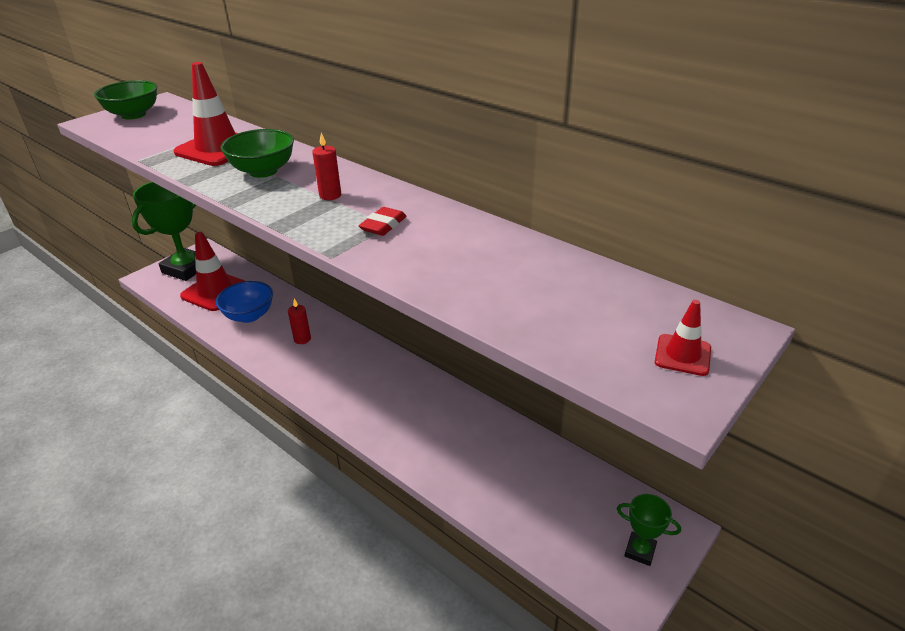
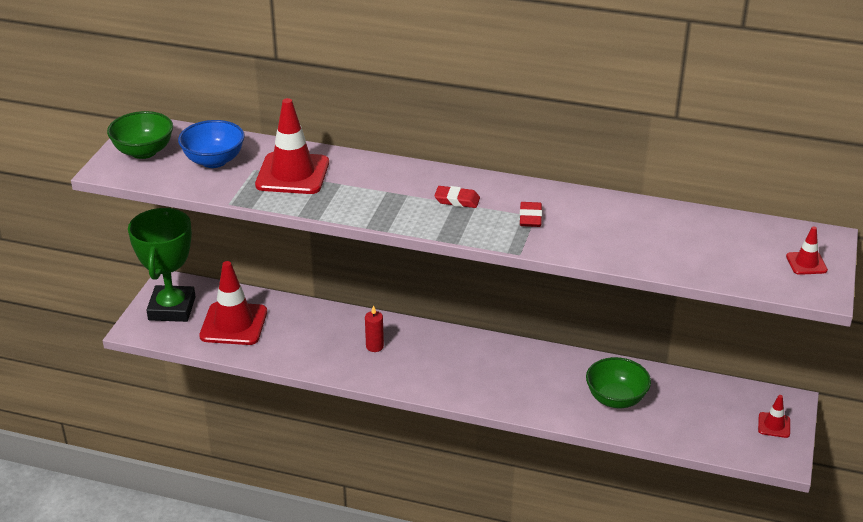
camera: 25 degrees left, 0 degrees up
blue bowl [215,281,273,323] -> blue bowl moved to [178,120,245,168]
green bowl [220,129,294,178] -> green bowl moved to [586,357,651,408]
red candle [312,133,341,200] -> red eraser [434,186,480,208]
green trophy [617,494,681,566] -> red traffic cone [758,395,790,438]

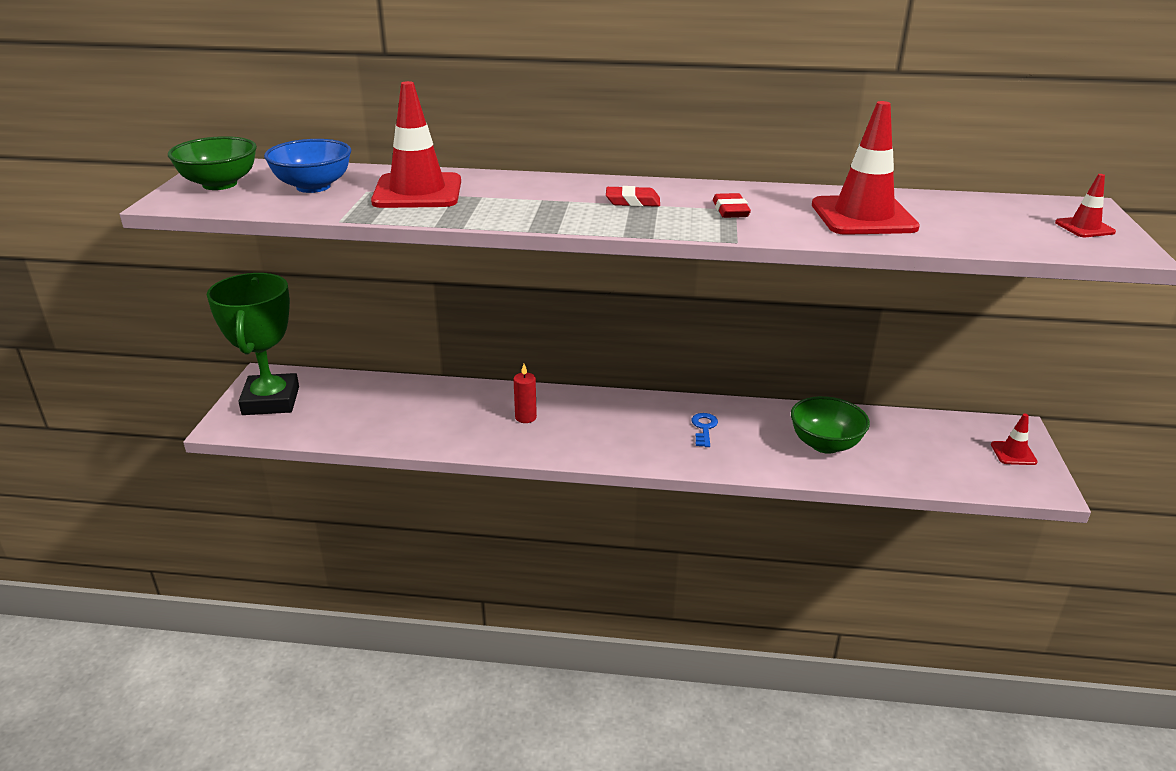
camera: 10 degrees left, 5 degrees down
red traffic cone [199,261,267,345] -> red traffic cone moved to [812,101,920,235]
none -> blue key [691,413,718,447]

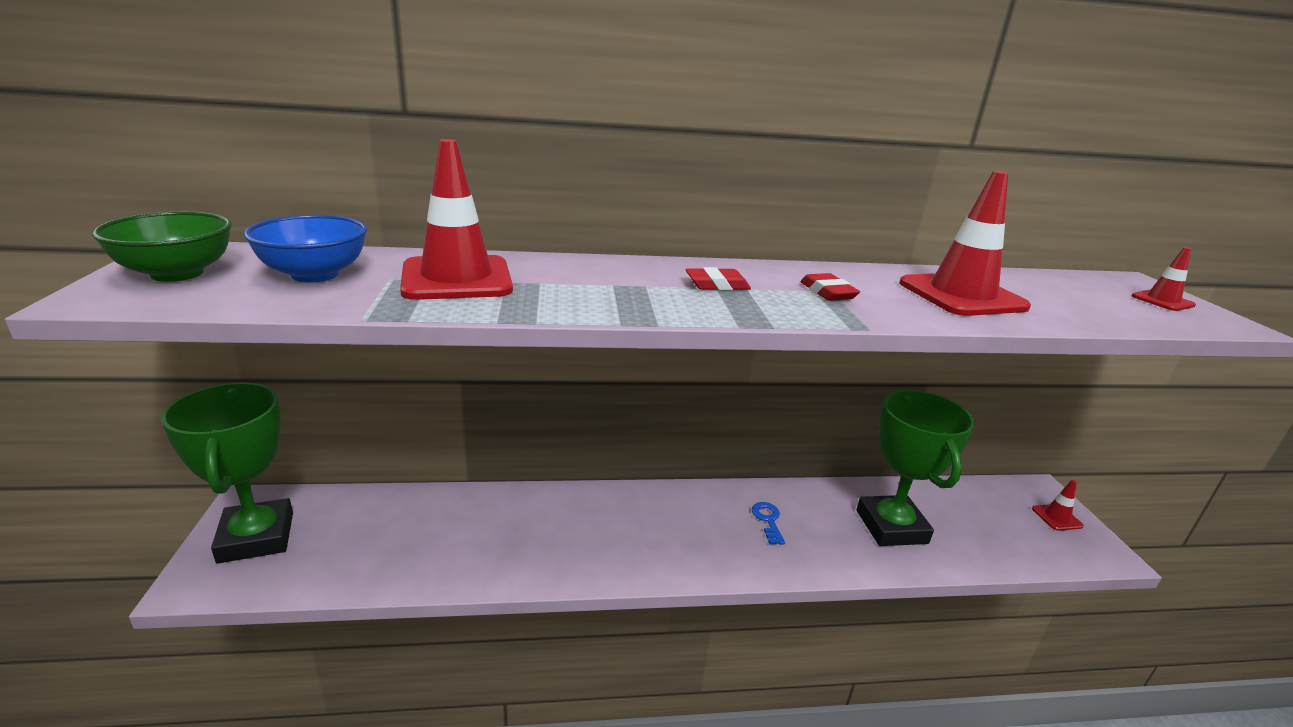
camera: 15 degrees left, 5 degrees down
red candle [513,364,537,423] -> none
green bowl [791,396,870,454] -> green trophy [856,390,975,546]

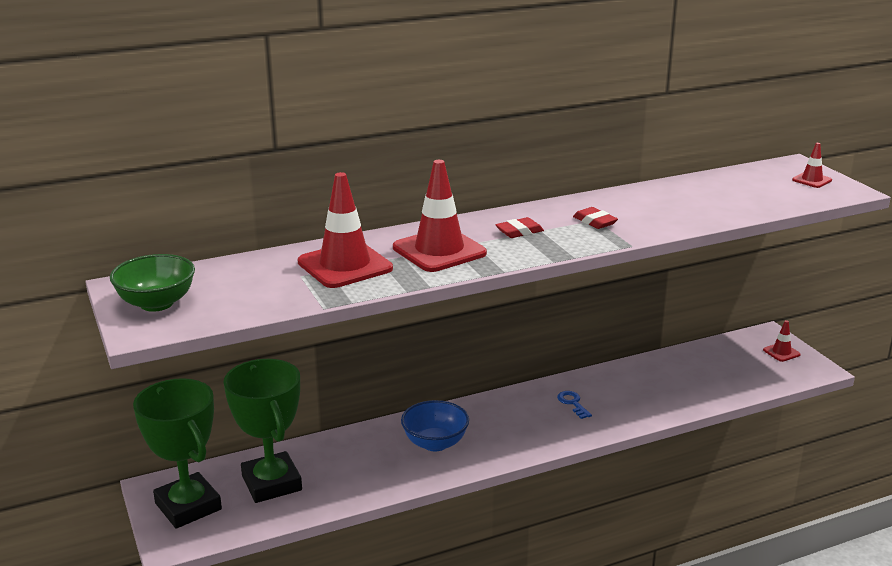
camera: 15 degrees left, 0 degrees up
blue bowl [244,215,367,283] -> blue bowl moved to [401,400,469,451]
green trophy [856,390,975,546] -> green trophy moved to [224,359,302,503]
red traffic cone [899,171,1031,316] -> red traffic cone moved to [393,160,487,272]

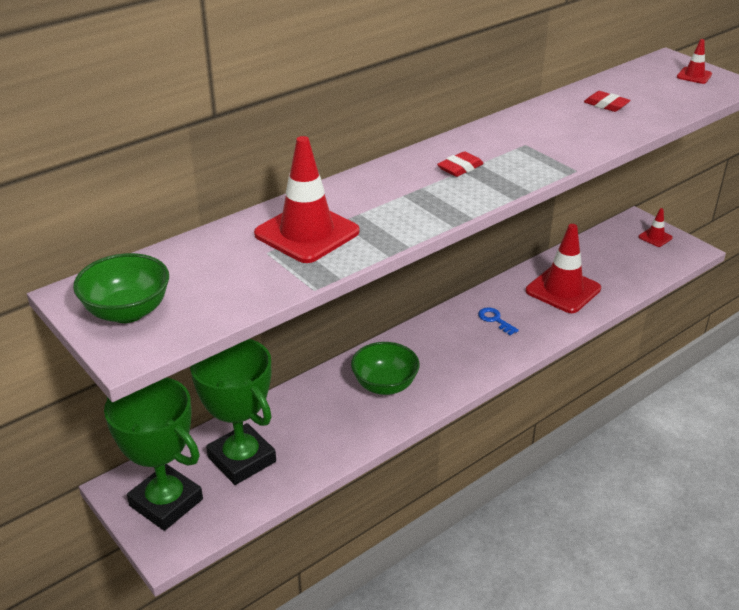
camera: 15 degrees left, 10 degrees up
red traffic cone [393,160,487,272] -> red traffic cone moved to [526,224,601,313]
blue bowl [401,400,469,451] -> green bowl [351,342,420,395]
red eraser [573,207,618,229] -> red eraser moved to [584,91,631,112]

